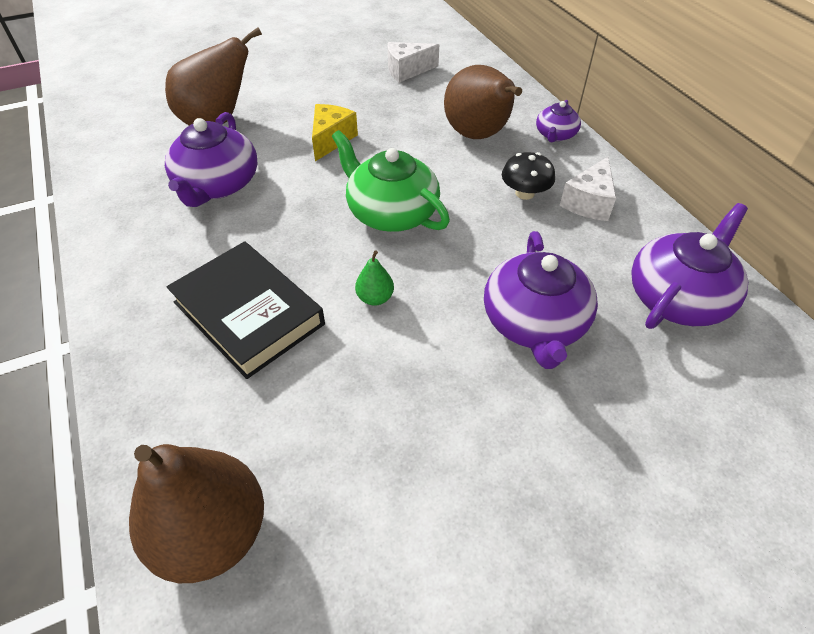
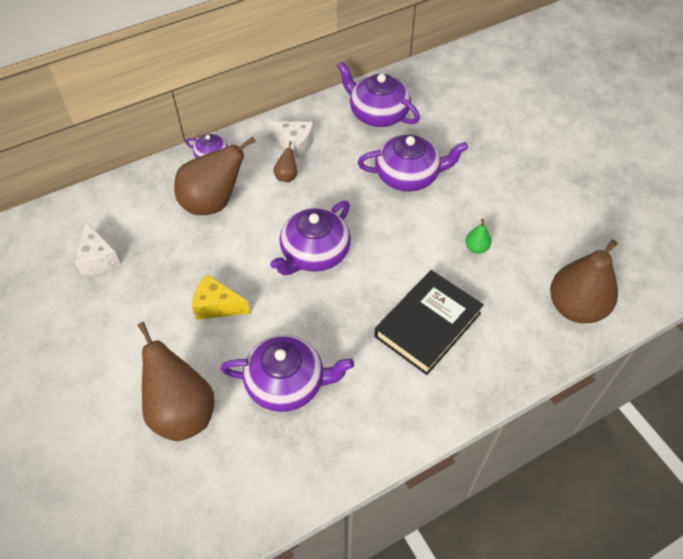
camera: 95 degrees left, 5 degrees up
green teapot [332,130,450,232] -> purple teapot [270,201,351,275]
green pear [355,250,394,306] -> green pear moved to [465,219,491,254]
black mushroom [502,152,555,200] -> brown pear [274,141,297,182]

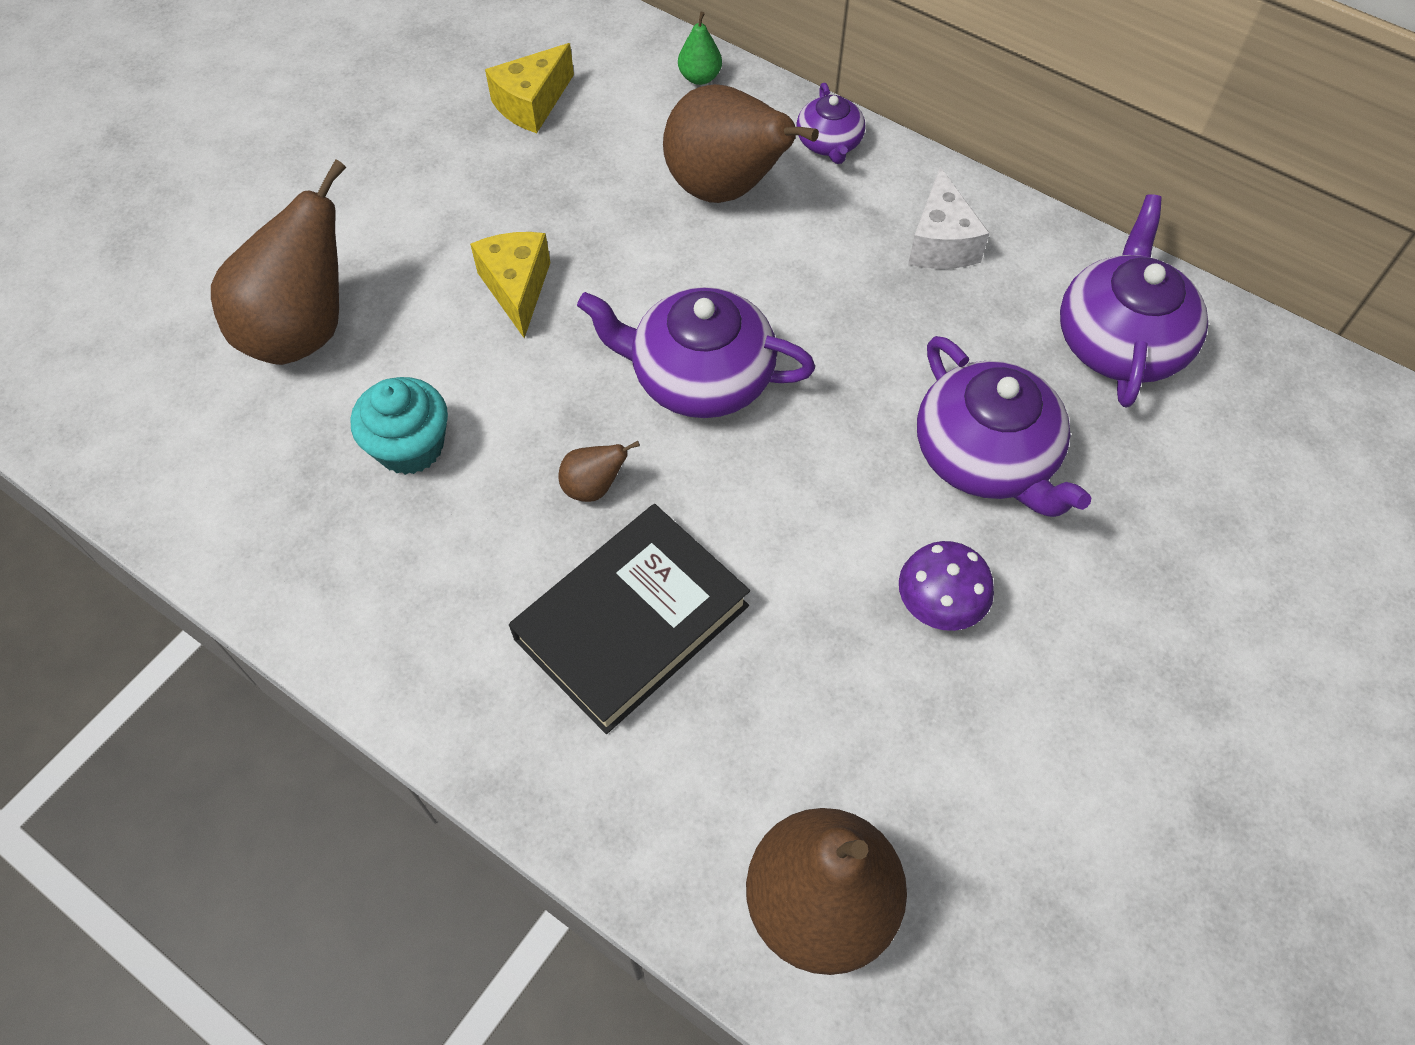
camera: 65 degrees right, 5 degrees up
white cheese [75,221,121,276] -> yellow cheese [485,43,574,133]
purple teapot [221,335,354,412] -> turquoise cupcake [351,377,448,475]
brown pear [274,141,297,182] -> brown pear moved to [558,441,640,502]
black book [374,270,484,375] -> black book turned 60 degrees counterclockwise [509,504,750,734]
green pear [465,219,491,254] -> green pear moved to [678,12,722,85]
none -> purple mushroom [899,541,994,631]

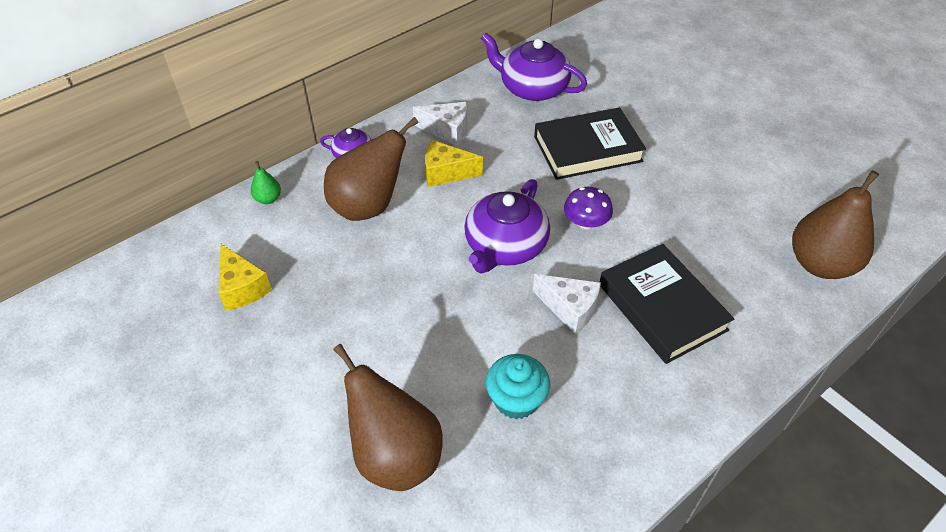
camera: 75 degrees left, 10 degrees down
yellow cheese [470,232,551,338] -> yellow cheese moved to [425,140,483,187]
brown pear [558,441,640,502] -> white cheese [533,274,601,334]
purple mushroom [899,541,994,631] -> purple mushroom moved to [564,187,613,229]
purple teapot [917,336,1091,517] -> black book [534,107,646,180]

